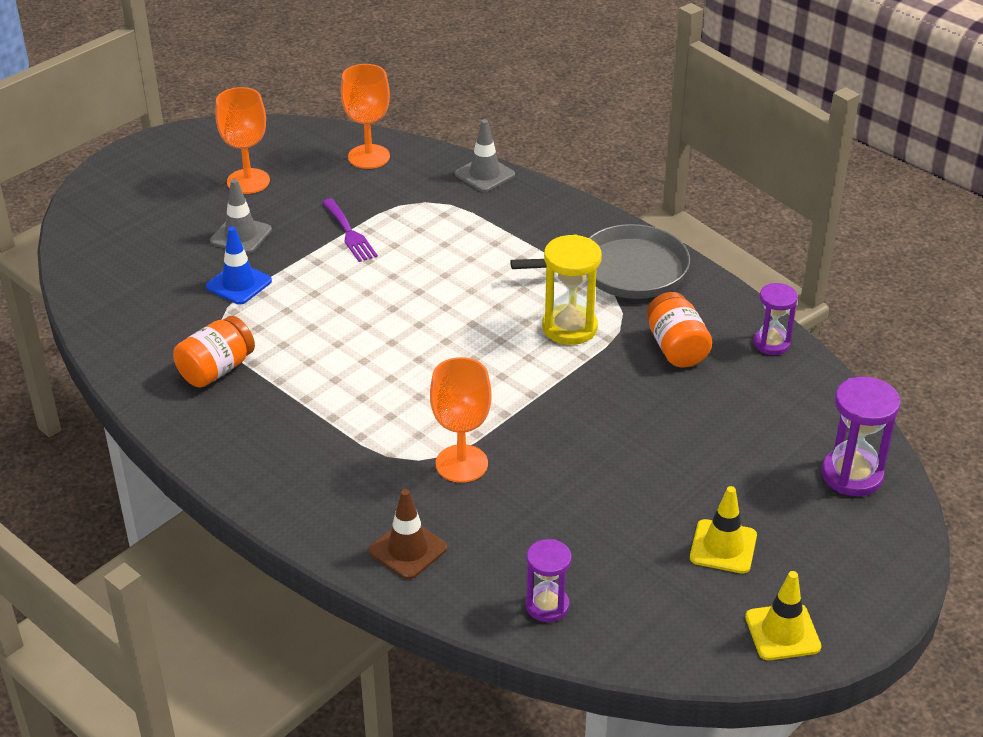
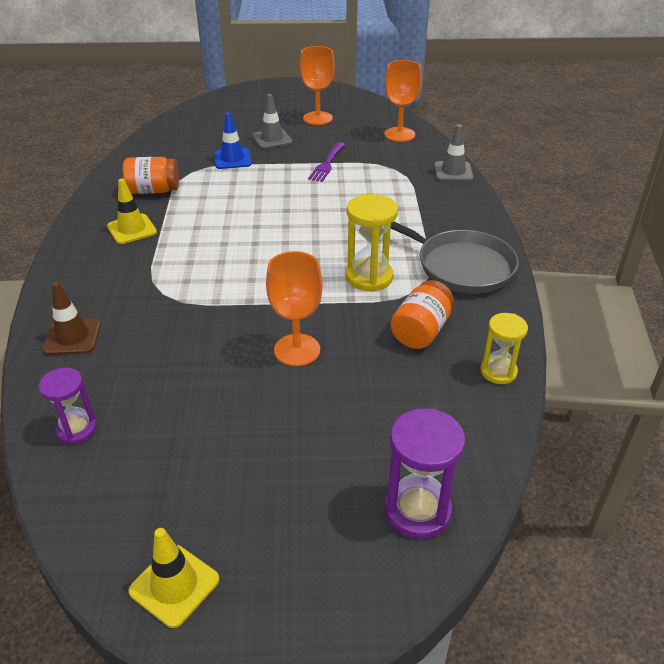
camera: 45 degrees right, 0 degrees up
orange goblet [430,357,492,483] -> orange goblet moved to [266,251,323,366]
yellow traffic cone [690,486,757,574] -> yellow traffic cone moved to [107,179,157,244]
purple hourglass [753,283,798,355] -> yellow hourglass [481,313,528,384]

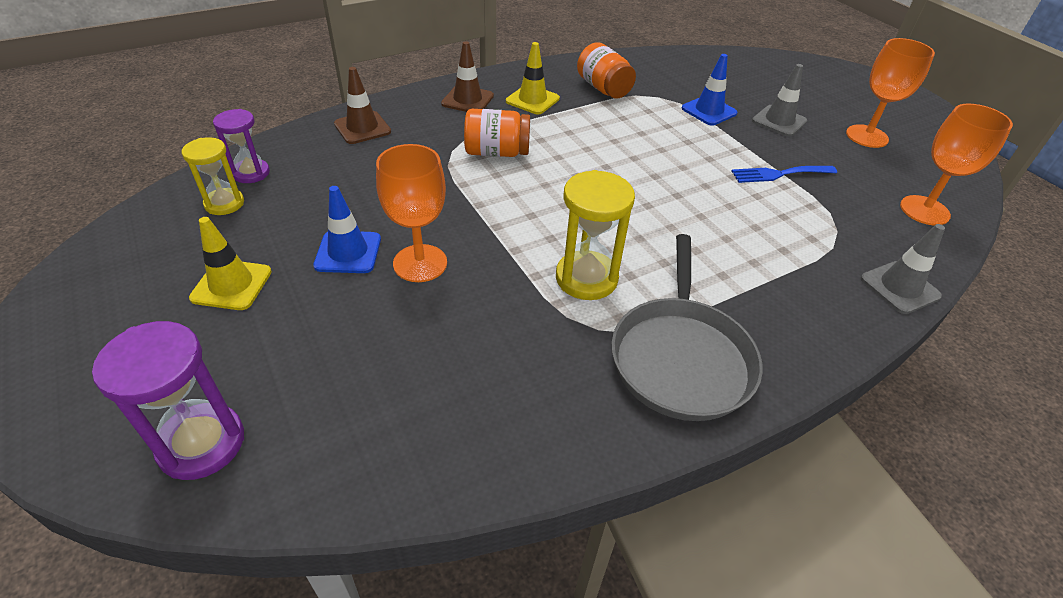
camera: 60 degrees right, 5 degrees up
yellow traffic cone [128,528,219,628] -> yellow traffic cone moved to [189,217,272,310]
purple fork [308,142,345,182] -> blue fork [731,166,837,183]
orange jar [390,280,454,349] -> orange jar moved to [464,109,530,157]
yellow hourglass [481,313,528,384] -> yellow hourglass moved to [182,137,244,215]
none -> blue traffic cone [313,186,381,273]
none -> brown traffic cone [441,41,494,112]

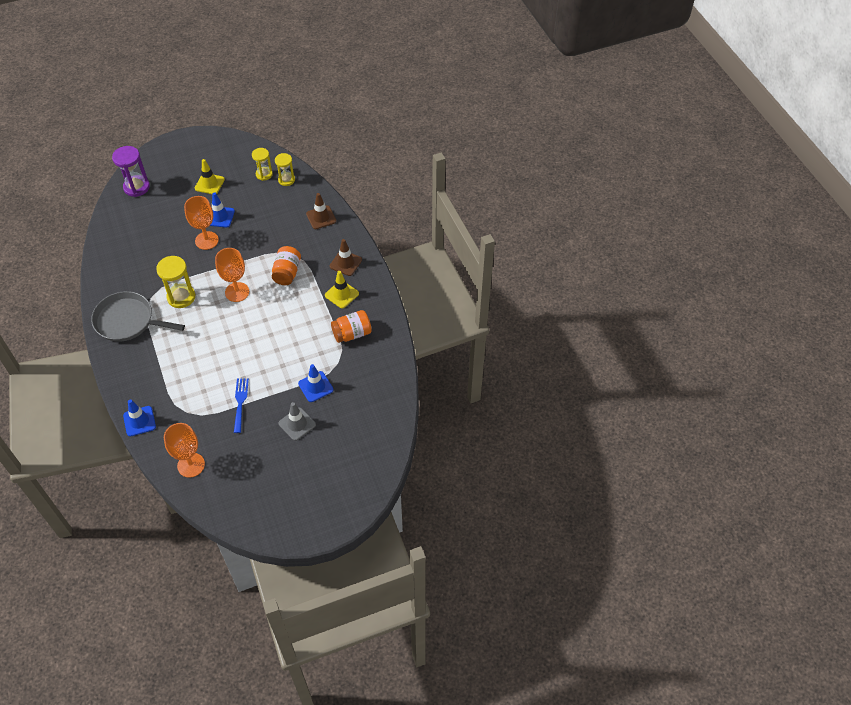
camera: 100 degrees right, 10 degrees up
purple hourglass [213,109,270,183] -> yellow hourglass [275,153,295,186]
orange goblet [846,38,935,148] -> orange goblet moved to [215,248,249,302]
grey traffic cone [861,224,945,314] -> blue traffic cone [123,399,156,437]

